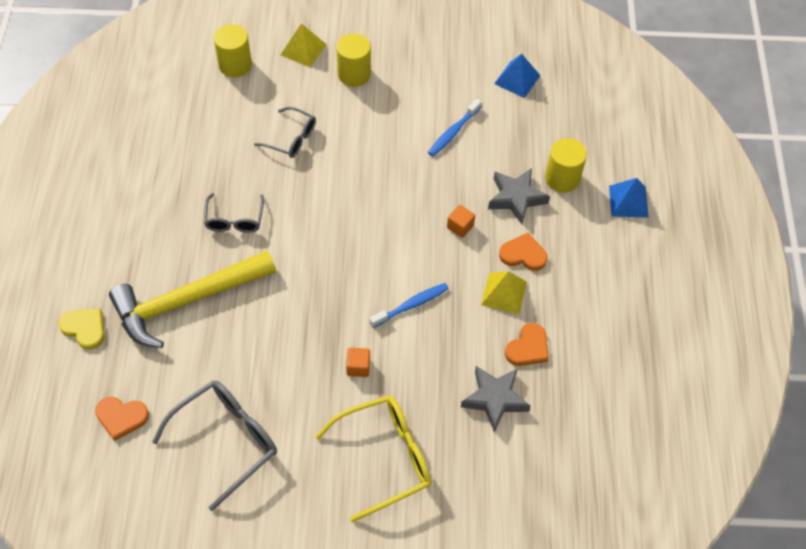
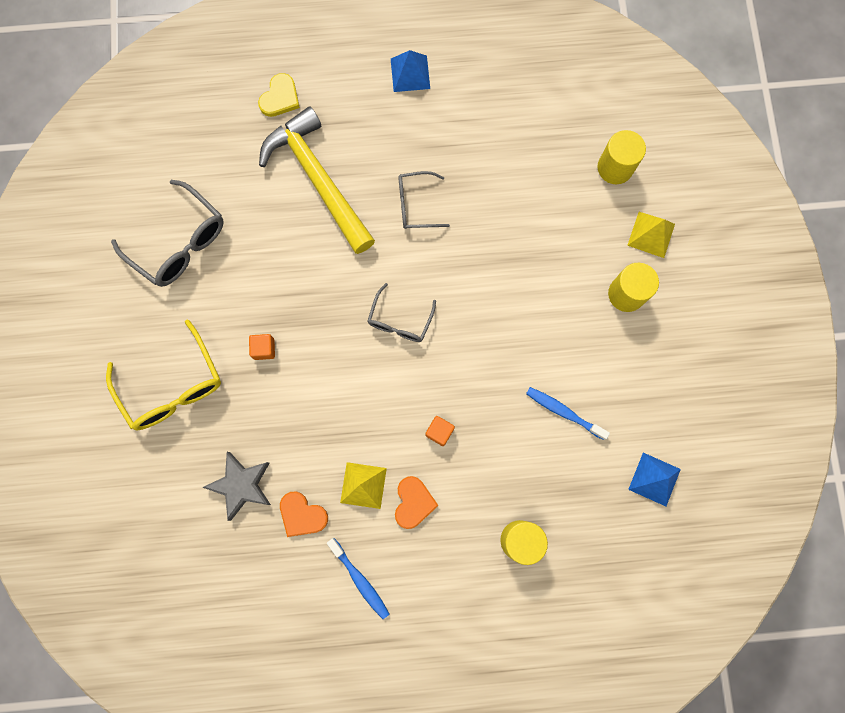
camera: 85 degrees right, 20 degrees up
orange heart [95,397,149,441] -> none
grey glasses [254,107,316,158] -> grey glasses moved to [368,283,436,342]
blue toothbrush [370,283,449,328] -> blue toothbrush moved to [327,538,389,619]
grey star [488,168,550,224] -> none
blue pyramid [609,178,649,218] -> blue pyramid moved to [391,50,430,92]

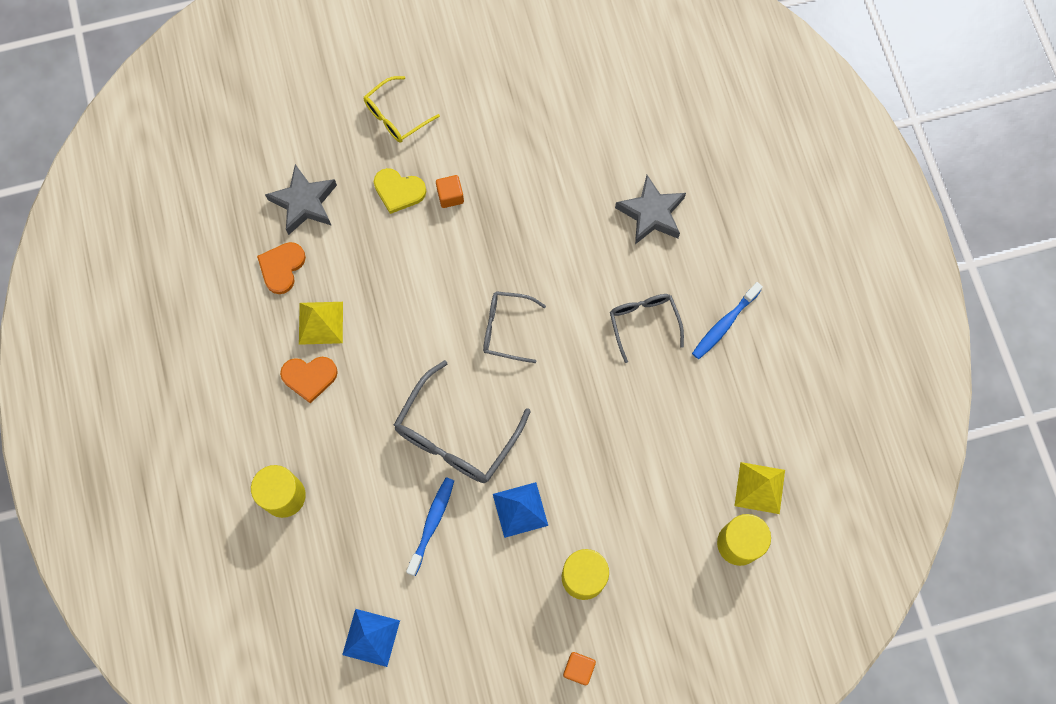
camera: 80 degrees right, 5 degrees down
yellow glasses [106,320,221,430] -> yellow glasses [364,76,440,142], size x0.61
grey glasses [111,180,224,287] -> grey glasses moved to [394,360,530,483]
yellow heart [258,73,300,117] -> yellow heart moved to [374,168,426,214]
yellow hammer [259,106,375,254] -> grey star [615,175,686,244]
blue toothbrush [327,538,389,619] -> blue toothbrush moved to [692,282,763,359]
blue pyramid [391,50,430,92] -> blue pyramid moved to [493,482,548,538]
orange cube [425,416,455,446] -> orange cube moved to [563,652,596,685]
yellow pyramid [627,212,675,258] -> yellow pyramid moved to [735,462,785,514]

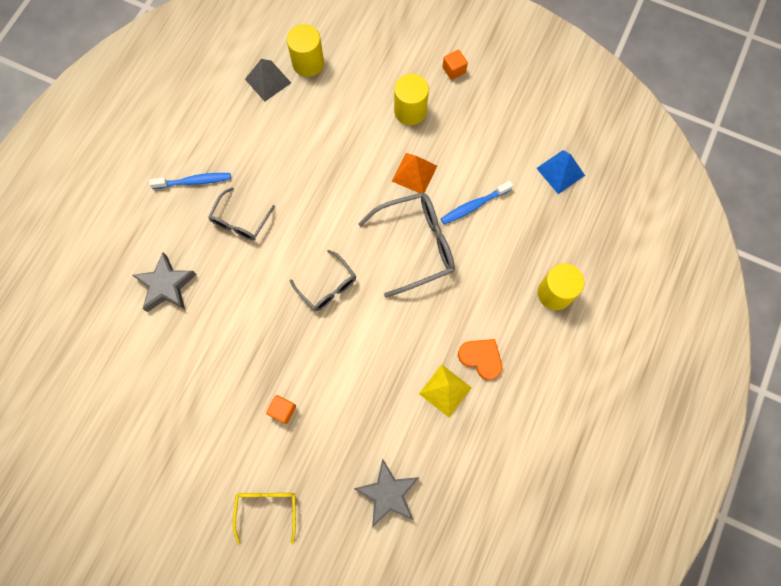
camera: 140 degrees left, 0 degrees up
orange heart [257,242,306,294] -> none
yellow glasses [364,76,440,142] -> yellow glasses turned 90 degrees counterclockwise [233,493,296,544]
yellow heart [374,168,426,214] -> none
blue pyramid [493,482,548,538] -> orange pyramid [392,153,437,193]
yellow pyramid [735,462,785,514] -> grey pyramid [245,59,291,102]

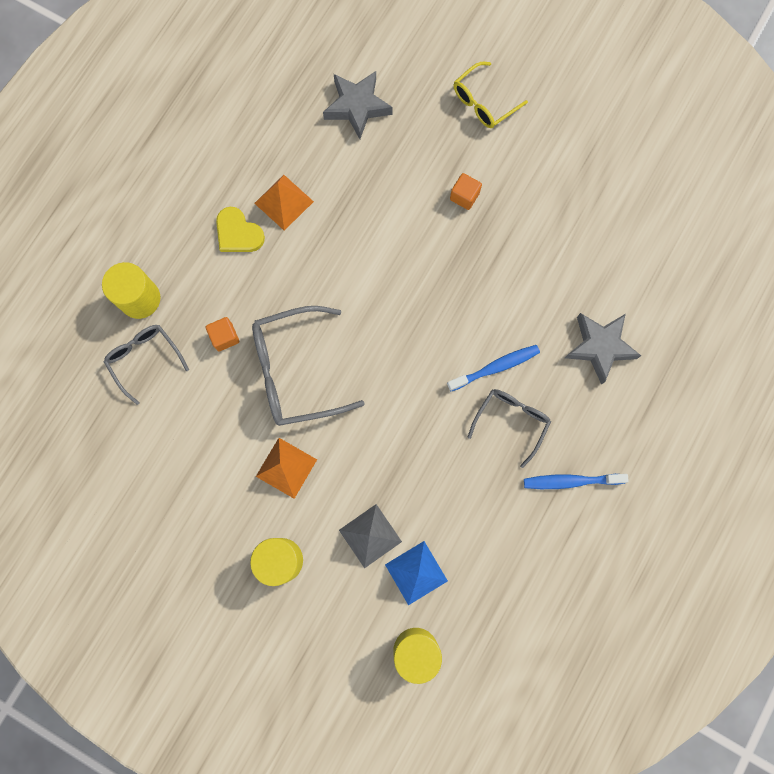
camera: 175 degrees left, 5 degrees up
yellow glasses [233,493,296,544] -> yellow glasses turned 45 degrees clockwise [454,62,528,128]
grey pyramid [245,59,291,102] -> grey pyramid moved to [339,504,402,568]
grey glasses [290,250,356,311] -> grey glasses moved to [104,325,189,405]
yellow pyramid [419,364,472,417] -> orange pyramid [254,175,314,231]
blue toothbrush [441,181,513,225] -> blue toothbrush moved to [447,345,540,391]
orange cube [443,50,468,80] -> orange cube moved to [206,317,239,351]
orange heart [458,339,502,380] -> yellow heart [216,207,265,252]
blue pyramid [536,150,585,194] -> blue pyramid moved to [385,541,448,605]

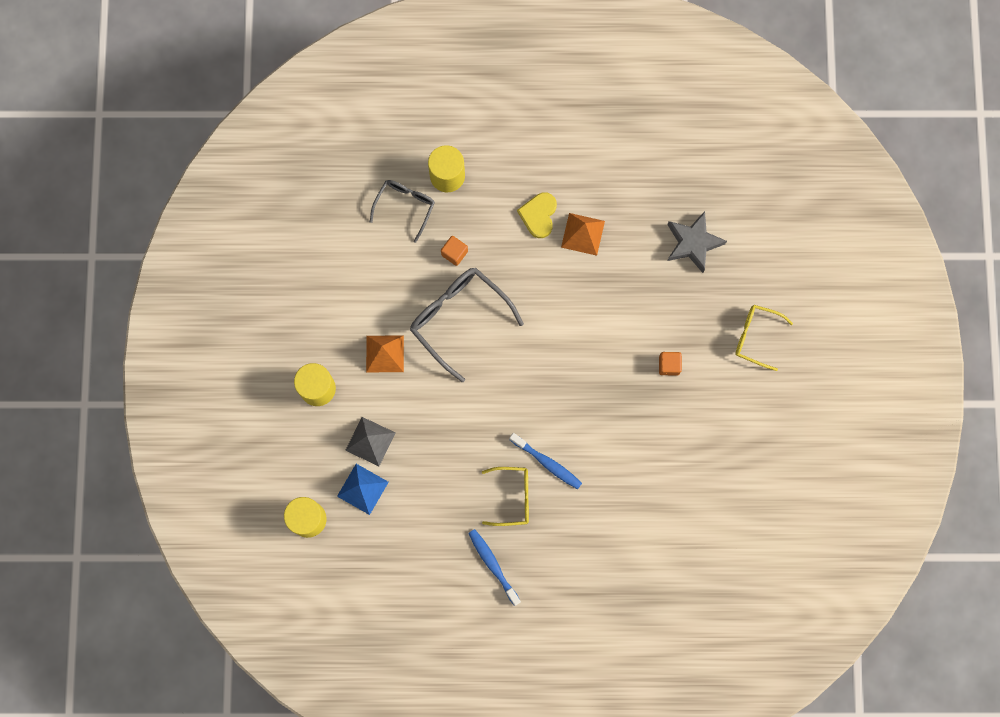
camera: 60 degrees right, 0 degrees up
grey glasses [468,389,551,468] -> yellow glasses [482,467,529,526]
grey star [565,313,641,385] -> none

